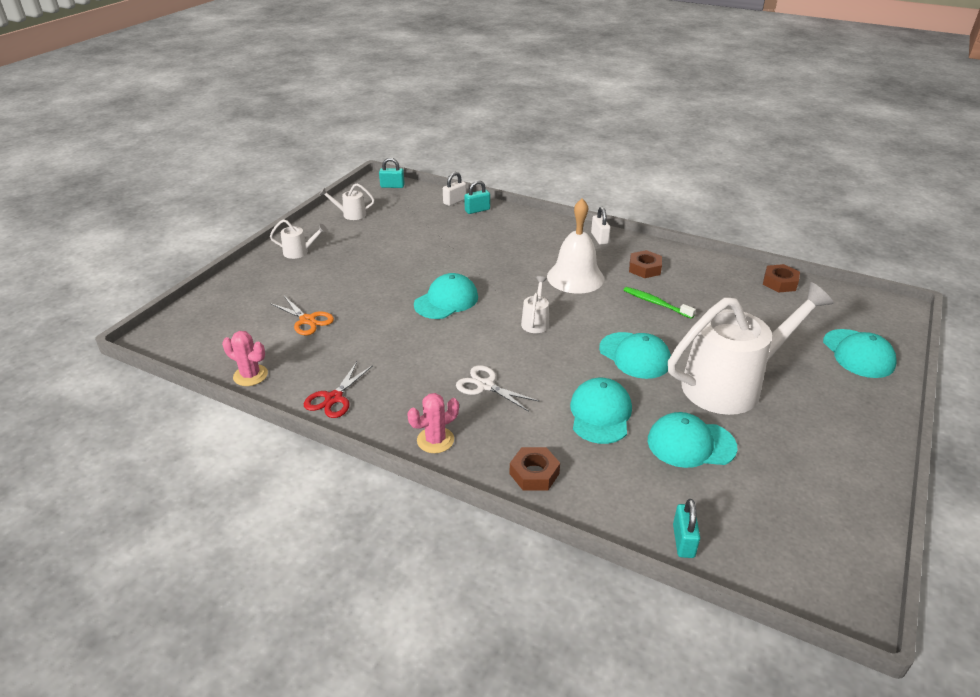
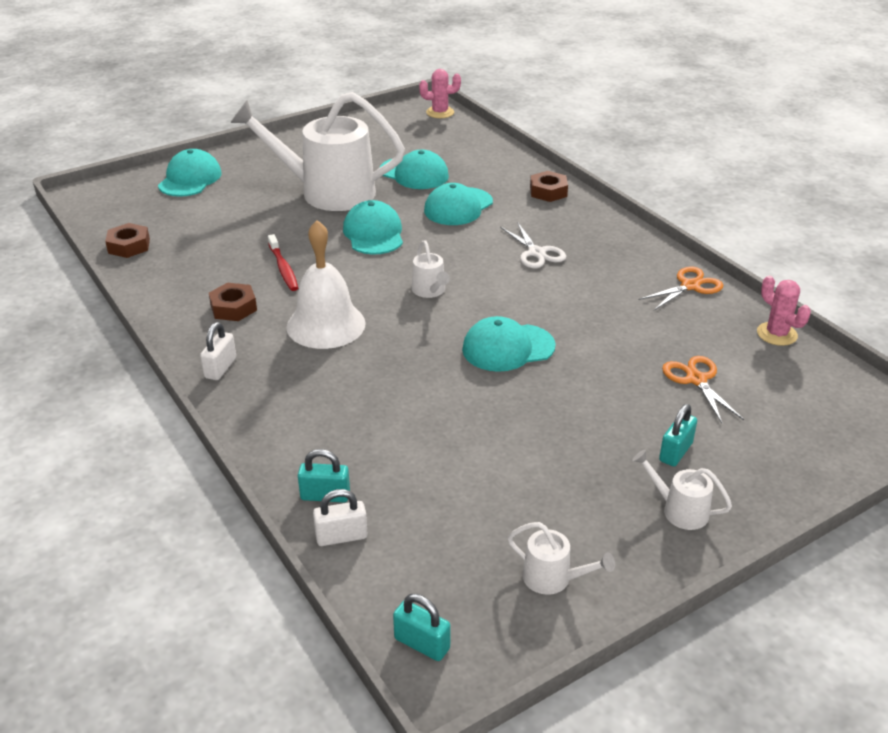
camera: 150 degrees left, 0 degrees up
red scissors [304,362,373,418] -> orange scissors [639,267,723,310]
pink cactus [407,393,459,453] -> pink cactus moved to [419,69,461,118]
white watering can [521,276,549,333] -> white watering can turned 60 degrees counterclockwise [412,240,450,298]
green toothbrush [624,287,696,319] -> red toothbrush [268,234,298,291]
turquoise padlock [673,499,700,558] -> turquoise padlock moved to [659,404,697,466]

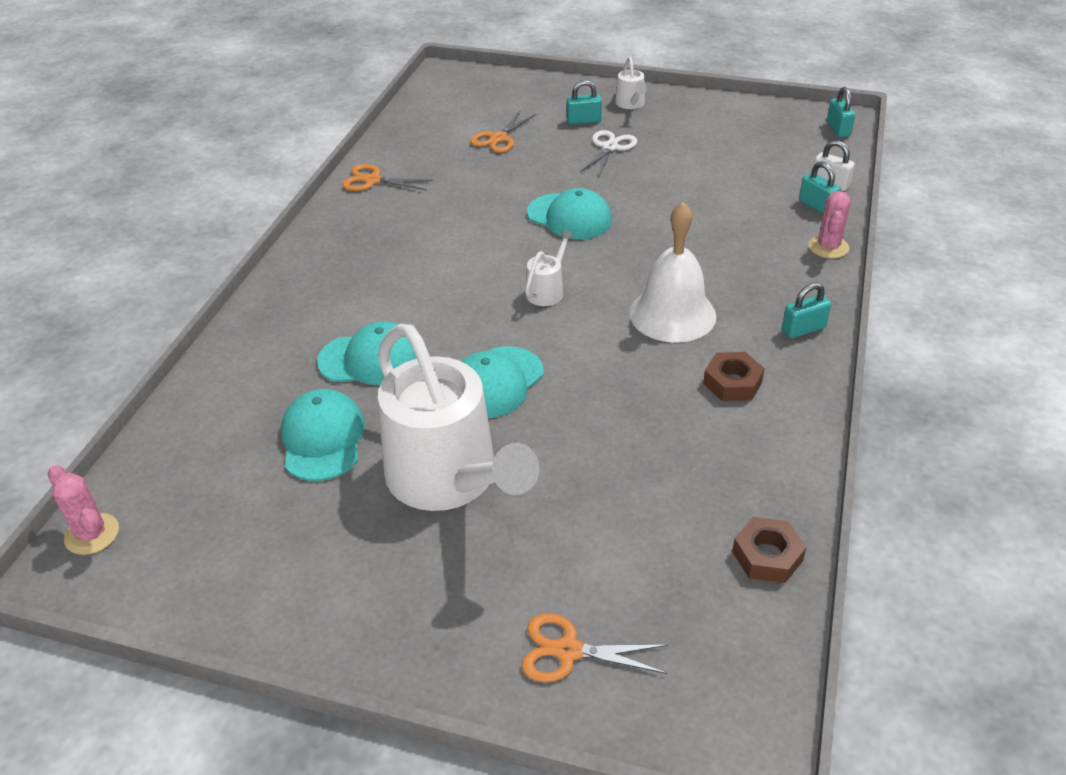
camera: 130 degrees left, 5 degrees up
turquoise cap [158,149,222,197] -> orange scissors [522,613,668,683]
white padlock [200,322,236,380] -> turquoise padlock [782,283,831,338]
red toothbrush [268,234,298,291] -> none
white scissors [500,222,566,268] -> white scissors moved to [580,130,637,177]
white watering can [508,522,615,595] -> none
brown nut [530,171,568,202] -> none
pink cactus [757,276,811,346] -> pink cactus moved to [808,191,851,258]

